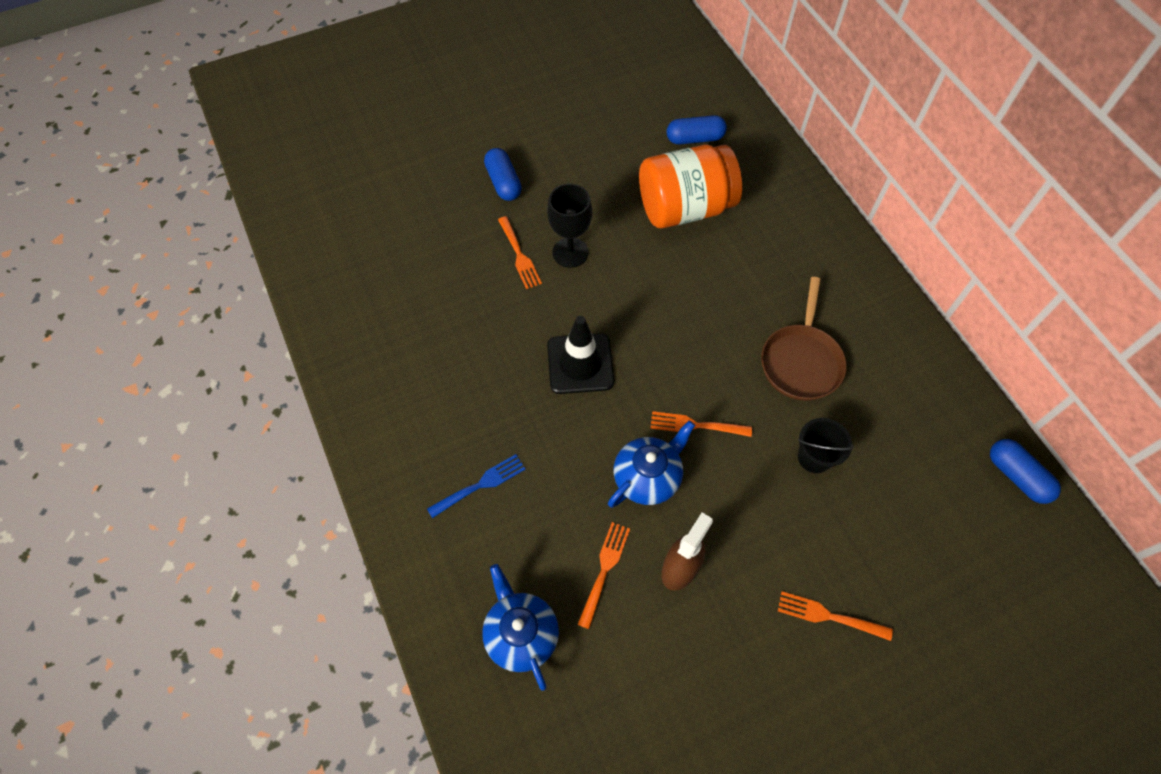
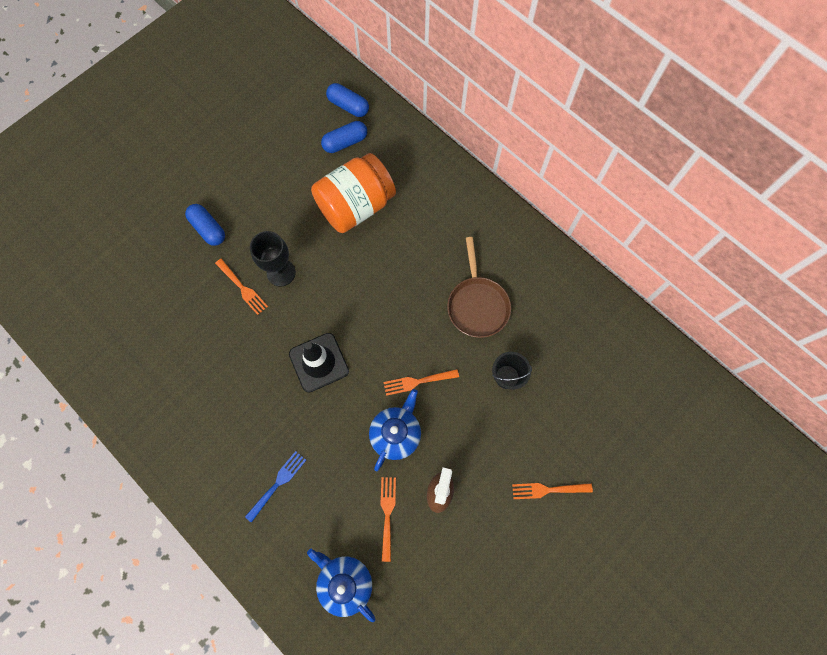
camera: 20 degrees left, 10 degrees up
blue capsule [990,439,1061,504] -> blue capsule moved to [326,83,369,117]

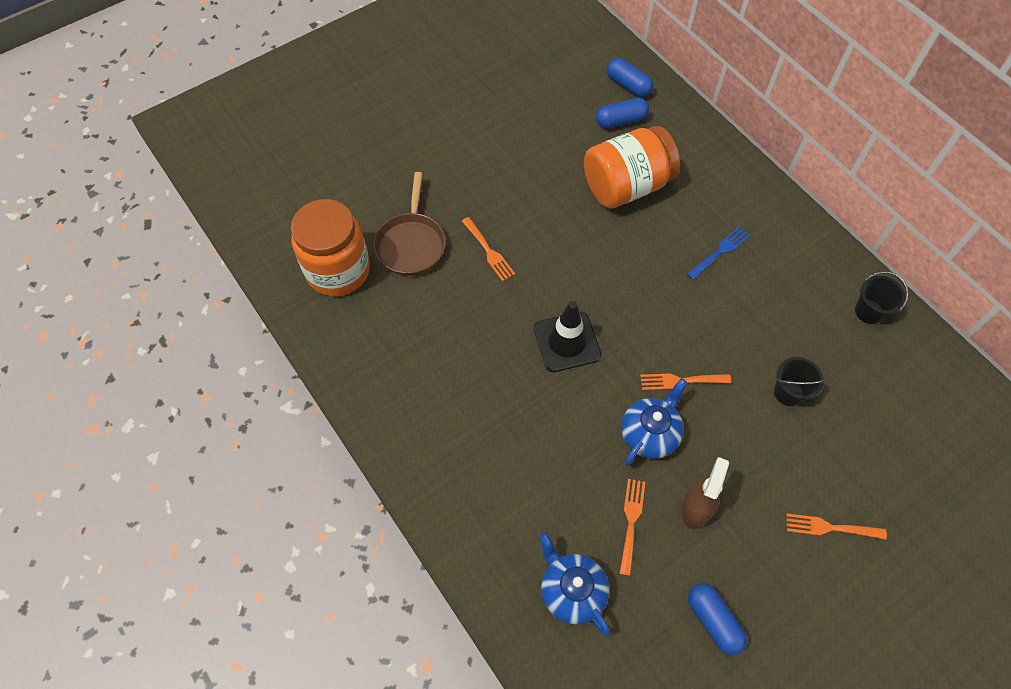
camera: 10 degrees right, 10 degrees down
blue capsule [185,204,225,246] -> blue capsule moved to [688,583,747,655]
blue fork [245,451,306,523] -> blue fork moved to [687,227,750,280]
black goblet [250,231,296,287] -> none
brown pan [447,237,511,338] -> brown pan moved to [374,172,446,276]
none -> orange jar [291,199,370,296]
none -> black bucket [855,271,908,324]

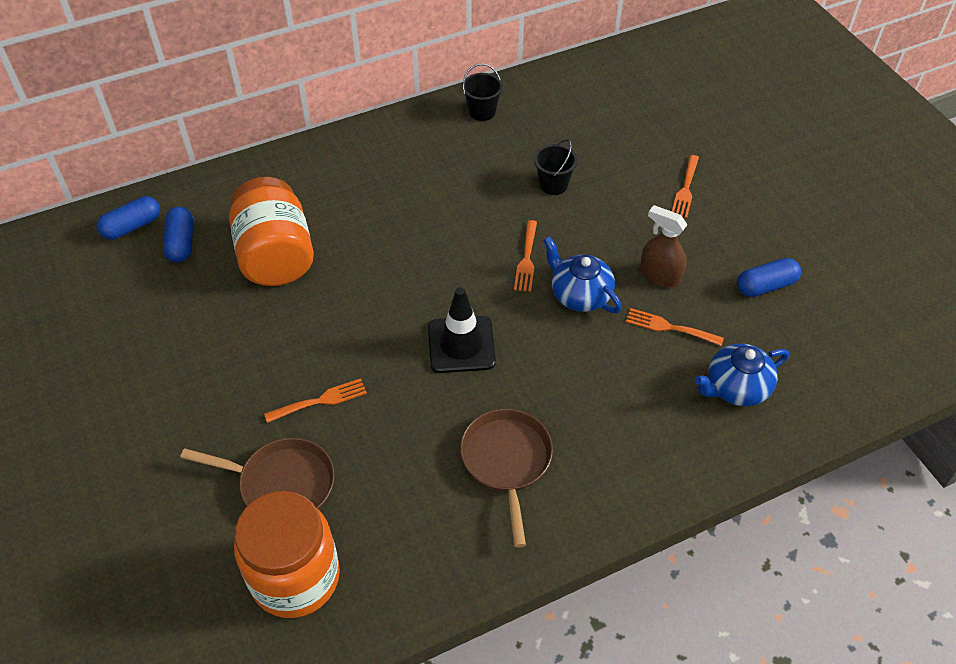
camera: 80 degrees left, 10 degrees down
blue fork [687,227,750,280] -> none
none -> brown pan [460,409,553,547]

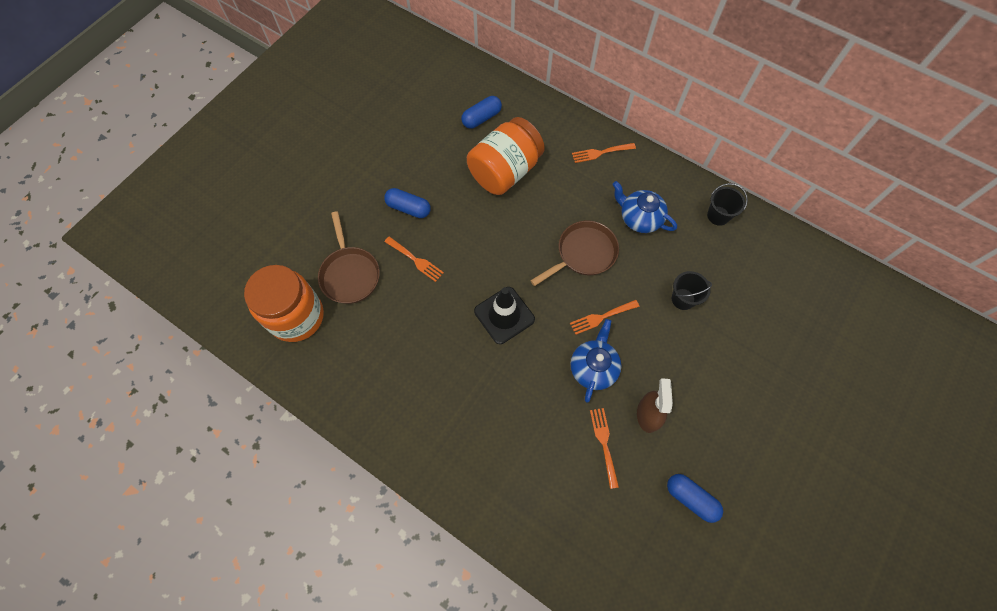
camera: 60 degrees right, 15 degrees up
blue capsule [96,196,160,240] -> blue capsule moved to [384,188,431,218]
brown pan [460,409,553,547] -> brown pan moved to [530,221,619,286]
orange fork [672,155,699,218] -> orange fork moved to [572,143,636,163]
blue teapot [695,344,789,406] -> blue teapot moved to [613,181,677,233]

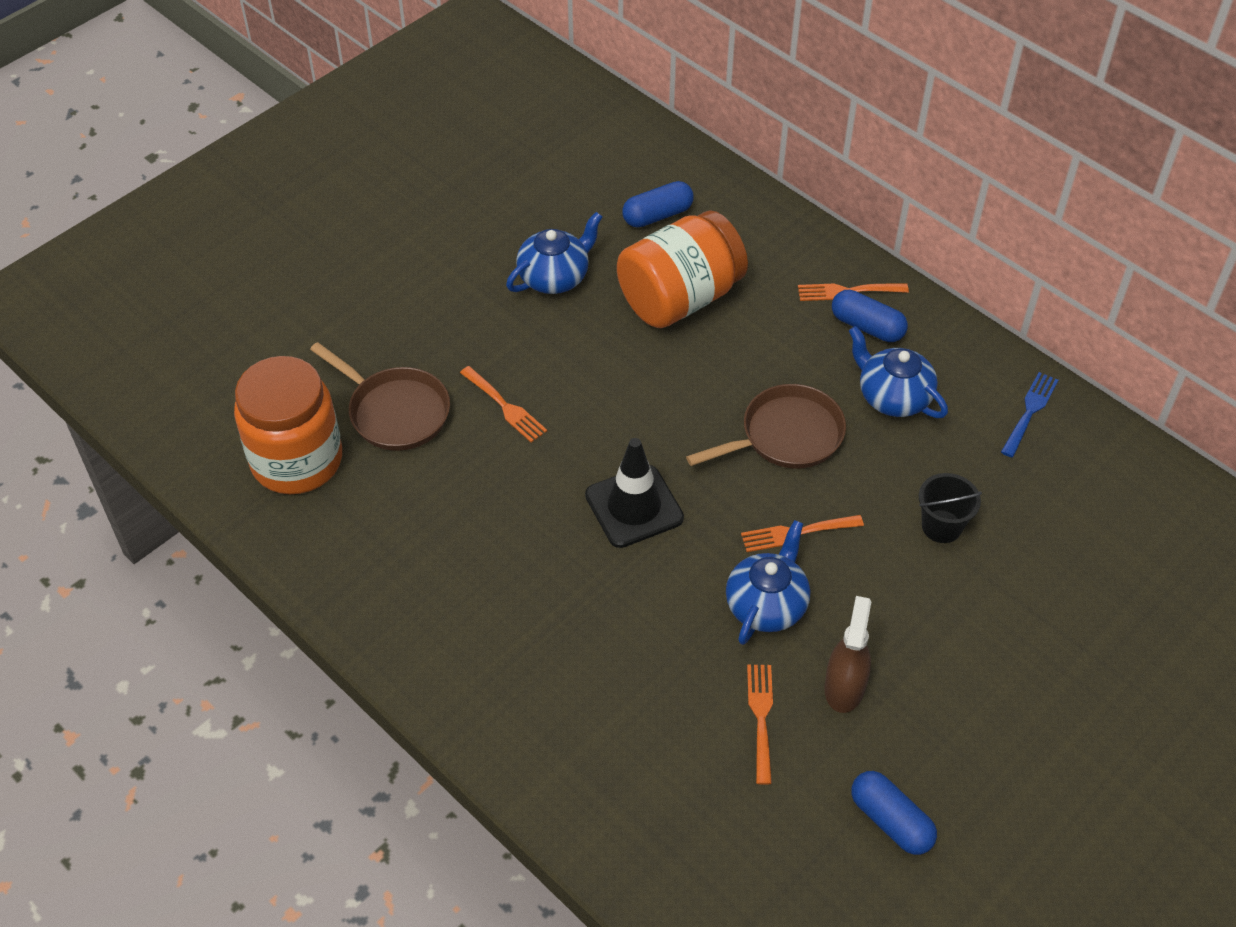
camera: 10 degrees right, 15 degrees down
brown pan [318,211,380,304] -> brown pan turned 45 degrees counterclockwise [310,342,450,451]
blue capsule [384,188,431,218] -> blue capsule moved to [832,290,908,342]
black bucket [707,183,748,226] -> blue fork [1001,372,1058,457]
none -> blue teapot [506,212,602,294]

